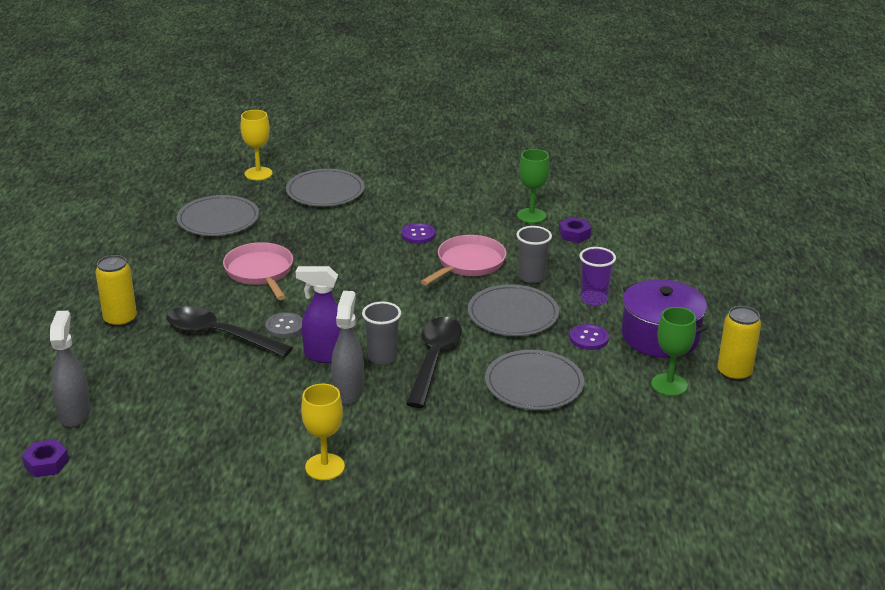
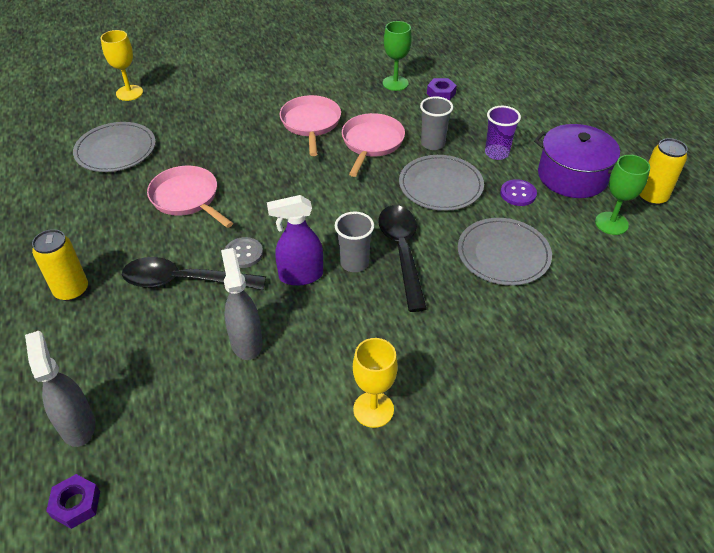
camera: 20 degrees left, 15 degrees up
grey plate [286,169,365,206] -> none
grey spray bottle [331,291,364,405] -> grey spray bottle moved to [221,248,263,360]
purple button [401,223,435,244] -> pink pan [280,95,341,156]

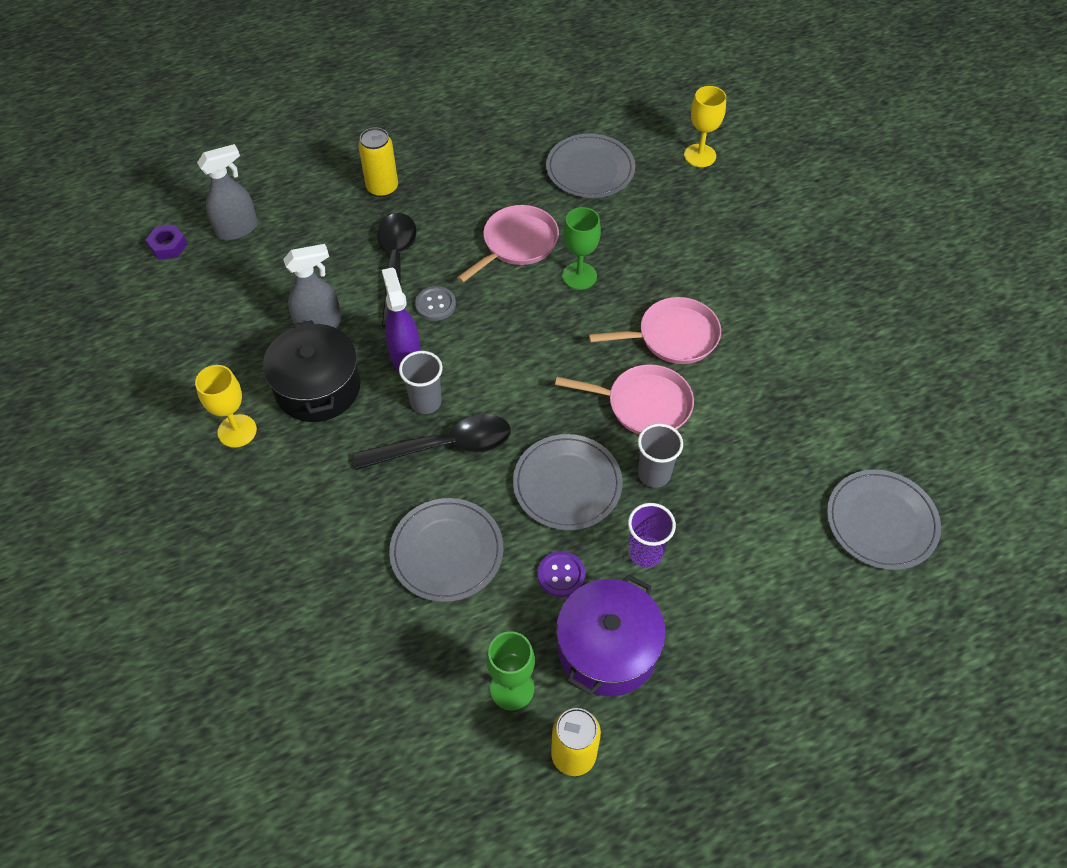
camera: 85 degrees right, 10 degrees up
green goblet [383,21,412,91] -> green goblet moved to [562,207,601,290]
purple nut [427,78,457,101] -> none
none -> black pot [263,320,361,422]
none -> grey plate [827,470,941,570]

